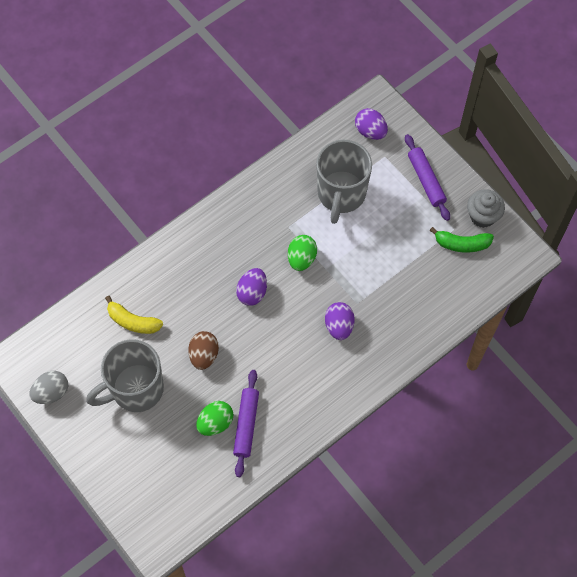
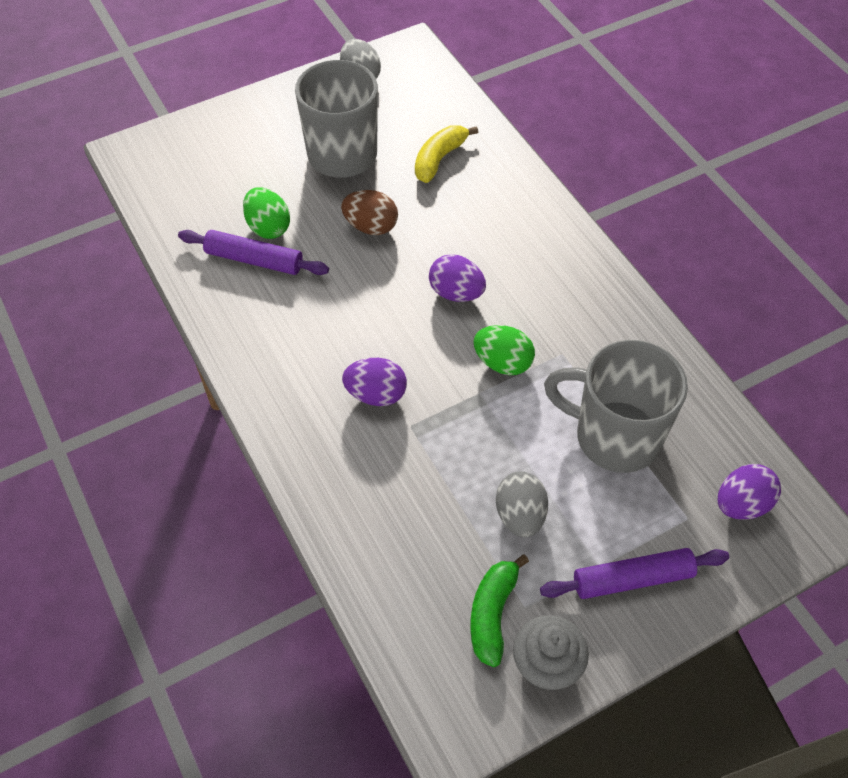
camera: 100 degrees right, 10 degrees down
none -> grey egg [496,472,548,537]

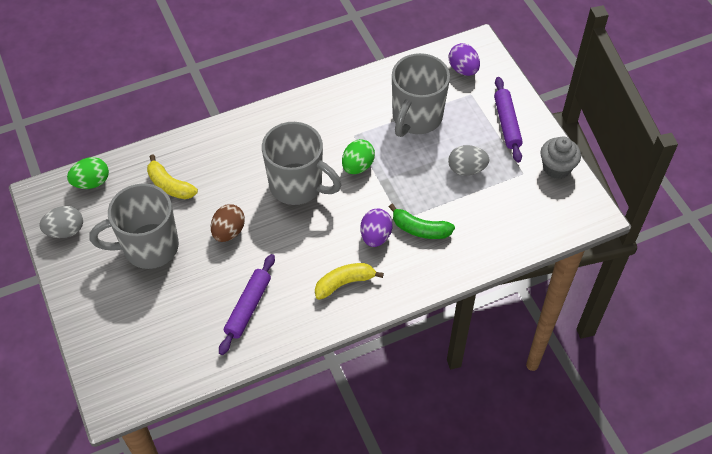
camera: 85 degrees left, 0 degrees up
green egg [243,187,290,239] -> green egg moved to [67,157,109,189]
purple egg [429,254,486,302] -> grey mug [262,122,341,205]
green banana [470,554,529,667] -> green banana moved to [389,204,455,239]
none -> yellow banana [315,263,384,300]

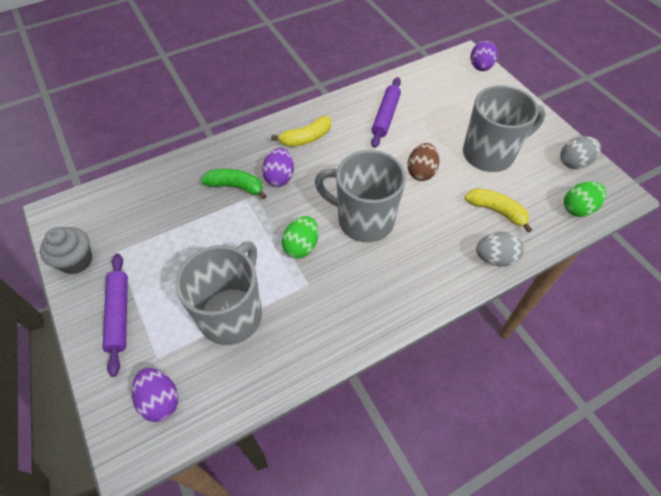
camera: 175 degrees right, 0 degrees up
grey egg [448,145,490,176] -> grey egg moved to [476,232,524,267]
none -> purple egg [471,41,498,71]

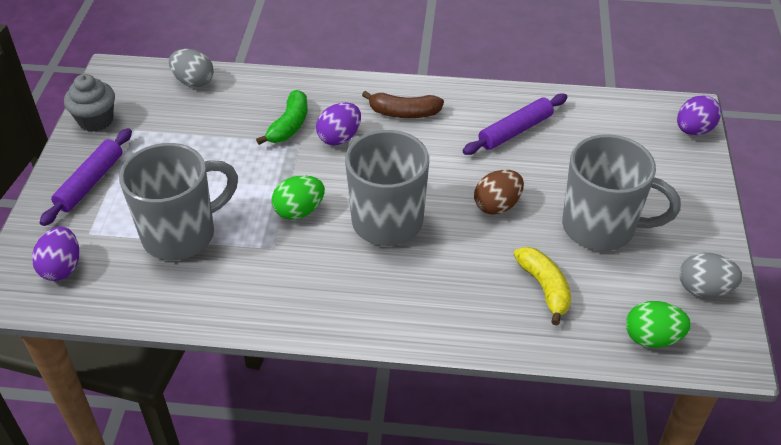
camera: 35 degrees right, 10 degrees down
green banana [201,169,267,199] -> green banana turned 60 degrees clockwise [256,90,308,145]
yellow banana [271,116,331,147] -> brown banana [362,91,444,118]
grey egg [476,232,524,267] -> grey egg moved to [169,49,214,87]

